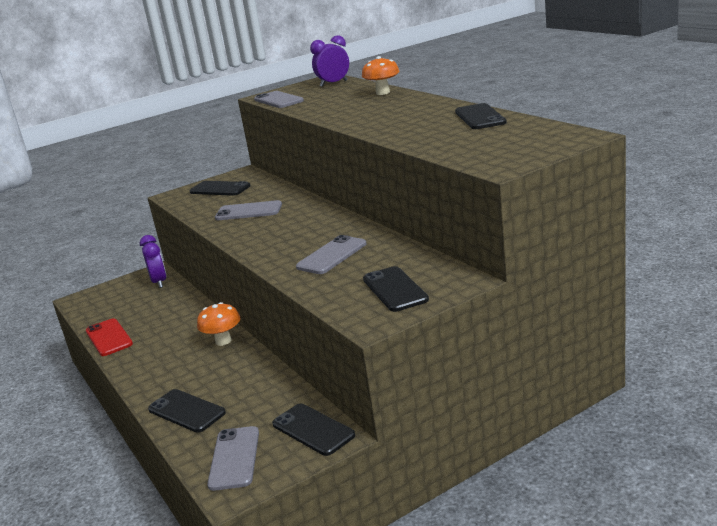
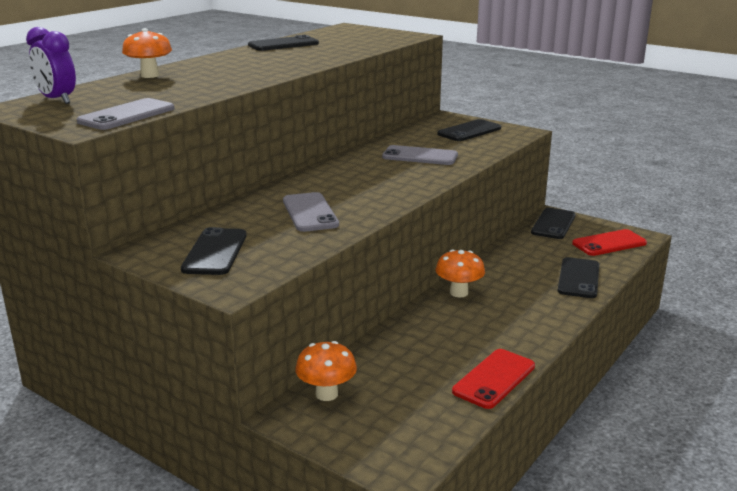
camera: 115 degrees left, 0 degrees up
purple clock [140,235,167,288] -> orange mushroom [295,341,357,401]
grey phone [207,426,259,491] -> red phone [572,229,647,256]

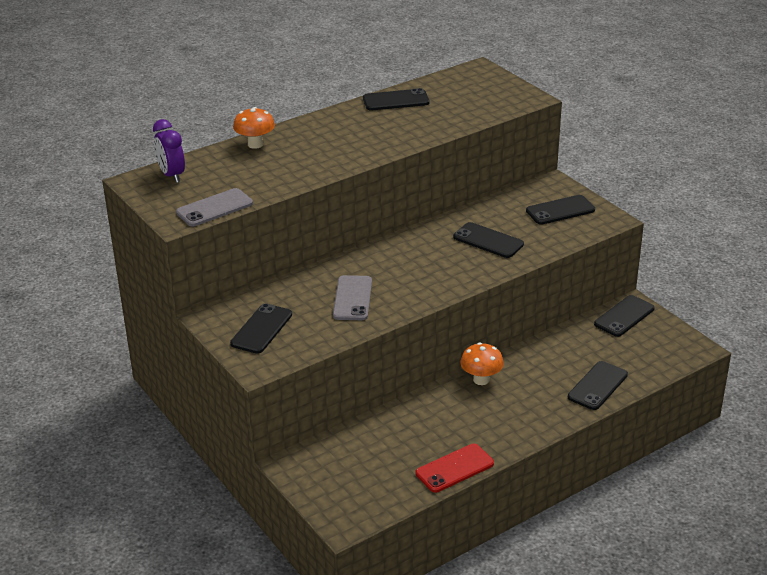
camera: 20 degrees right, 10 degrees up
orange mushroom [295,341,357,401] -> none
grey phone [382,145,458,165] -> black phone [453,222,524,258]
red phone [572,229,647,256] -> none

